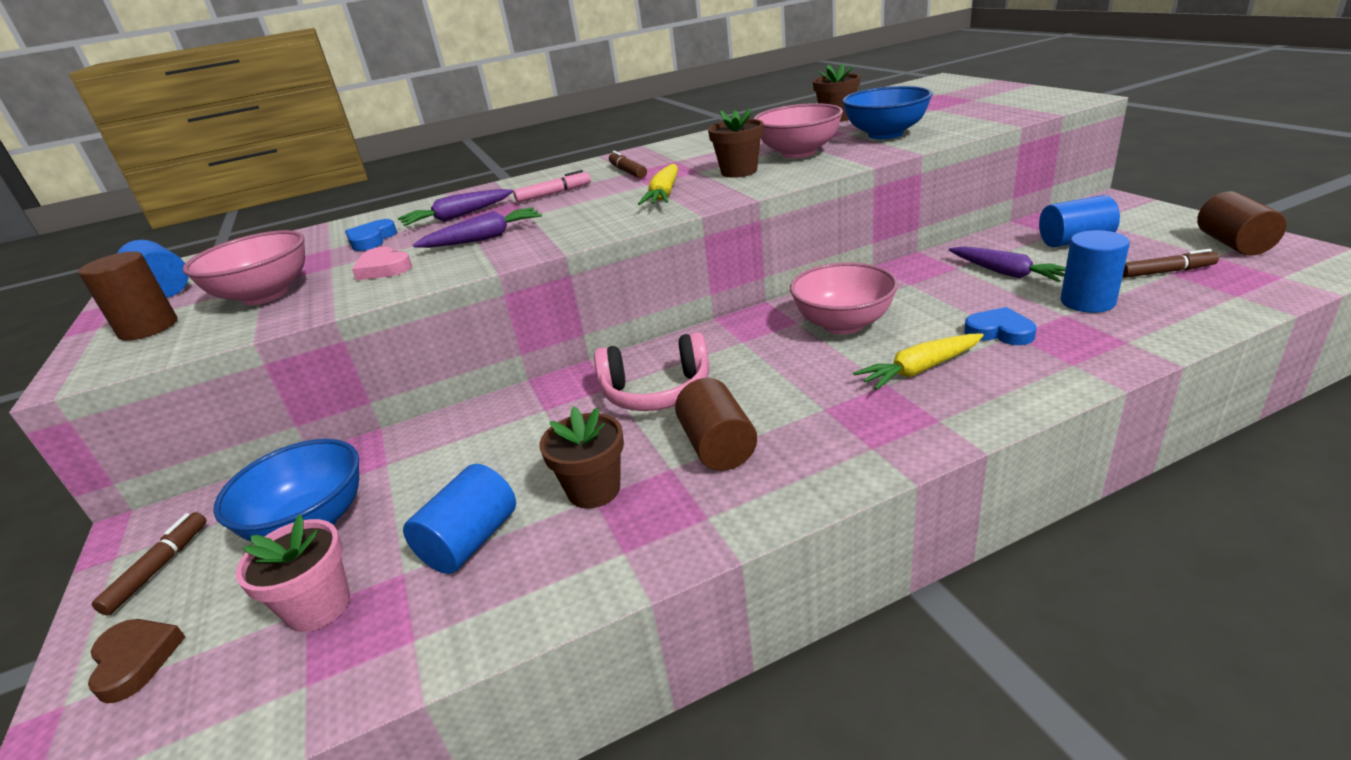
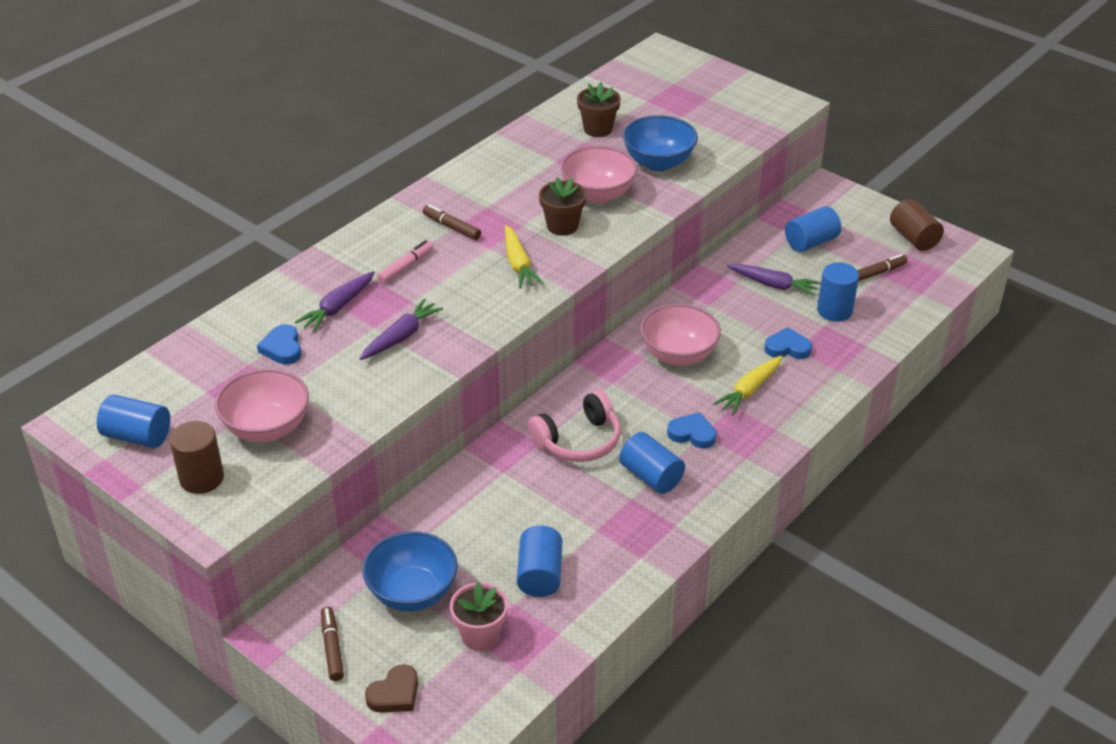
camera: 30 degrees left, 10 degrees up
brown heart [88,619,185,703] -> brown heart turned 105 degrees clockwise [365,664,418,712]
pink heart [352,246,412,280] -> none
brown flower pot [539,406,624,509] -> none
brown cylinder [675,378,757,471] -> blue cylinder [619,432,685,494]
none -> blue heart [667,412,716,449]

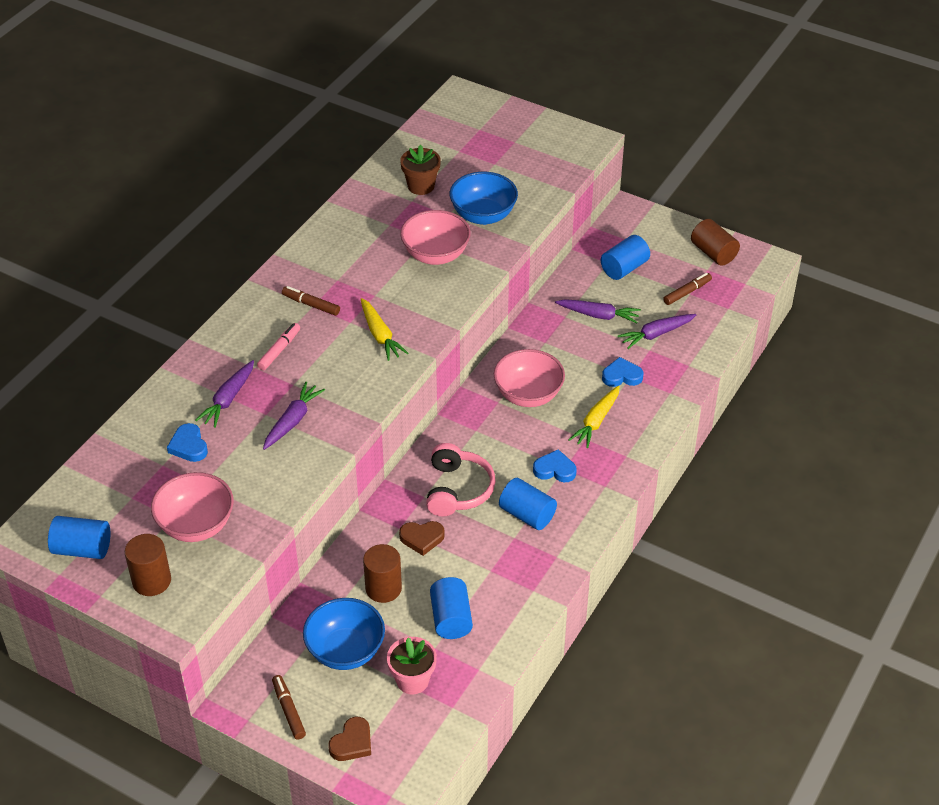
camera: 10 degrees left, 5 degrees up
pink headphones [528,390,621,462] -> pink headphones turned 45 degrees counterclockwise [426,443,496,516]
brown flower pot [539,177,587,236] -> none
blue cylinder [817,262,859,322] -> purple carrot [618,314,696,349]
none -> brown cylinder [363,544,402,603]
none -> brown heart [399,521,445,556]

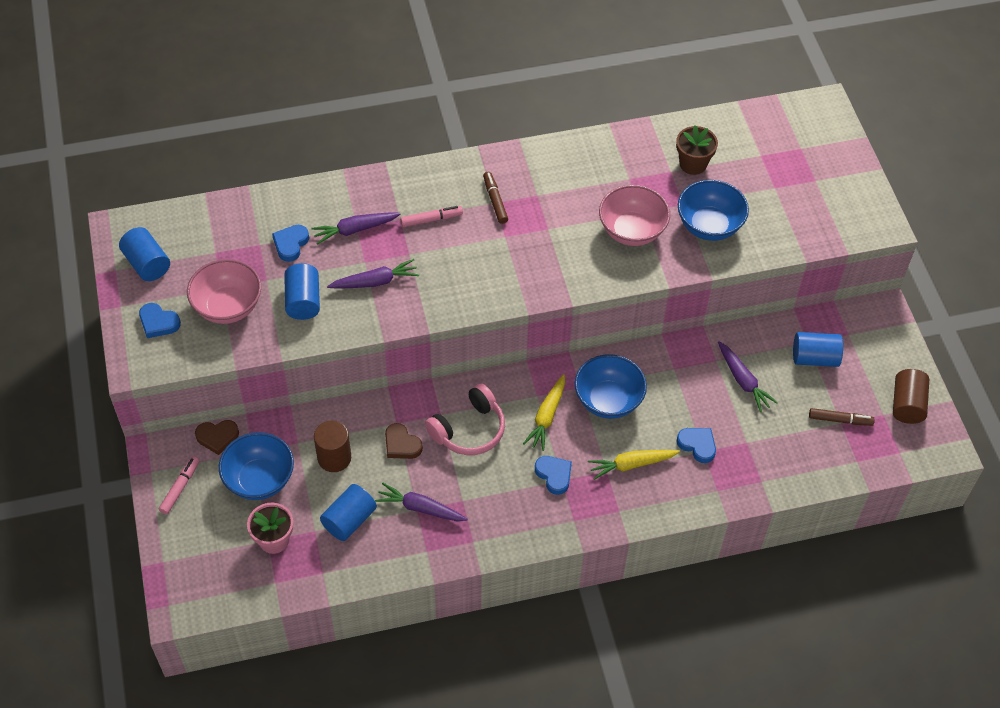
camera: 45 degrees right, 10 degrees up
brown cylinder [125,534,171,596] -> blue heart [139,303,181,338]
brown marker [272,675,306,740] -> pink marker [159,456,199,515]
brown heart [328,717,371,761] -> brown heart moved to [195,420,239,455]
yellow carrot [361,298,408,361] -> yellow carrot moved to [523,374,565,451]
pink bowl [494,349,565,407] -> blue bowl [575,354,647,419]
blue cylinder [499,478,557,530] -> blue cylinder moved to [284,263,320,320]
purple carrot [618,314,696,349] -> purple carrot moved to [375,483,468,521]

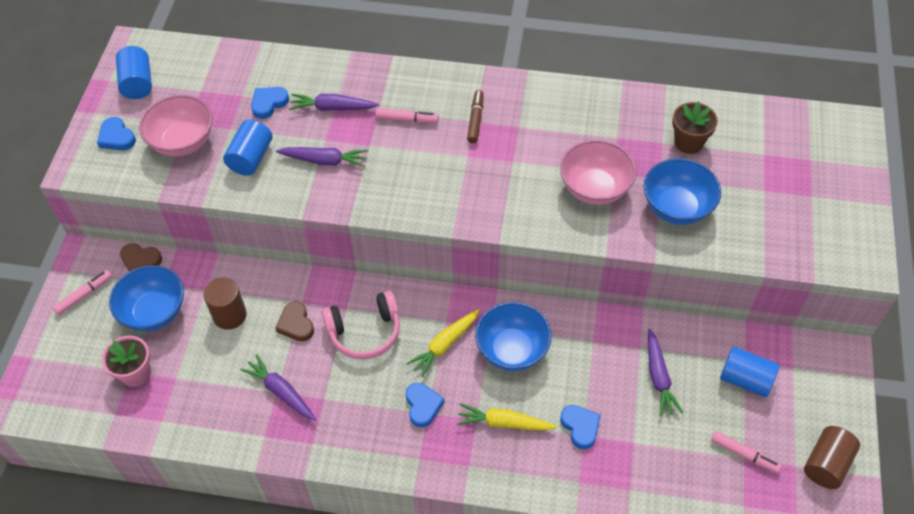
camera: 25 degrees right, 0 degrees up
blue cylinder [320,484,377,541] -> none
brown marker [809,408,875,426] -> pink marker [711,431,782,474]

